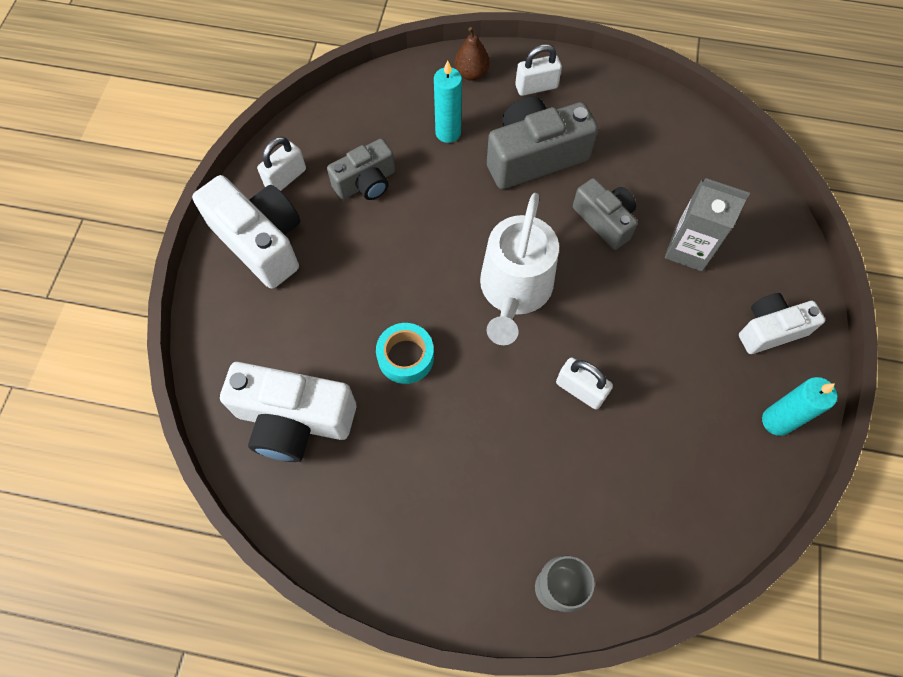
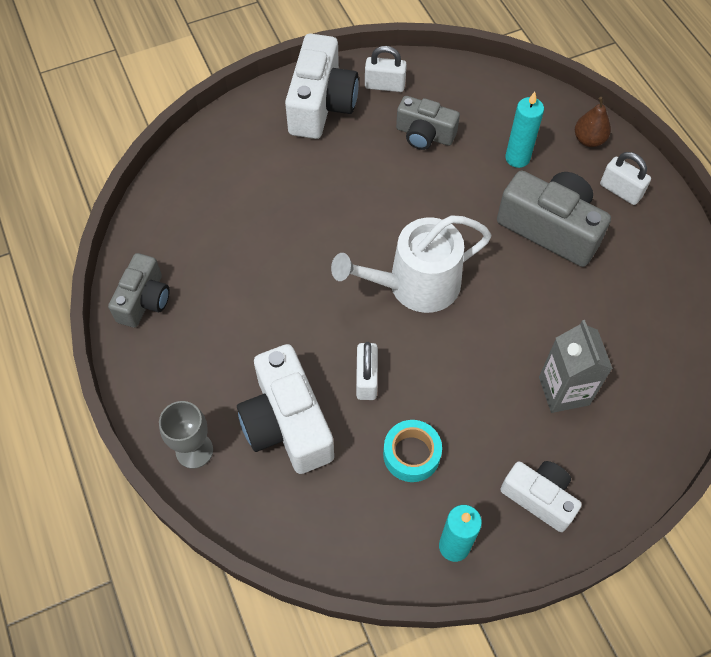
camera: 55 degrees right, 5 degrees down
white camera [220,362,356,462] -> white camera moved to [237,344,334,474]
turquoise tape [376,323,434,384] -> turquoise tape moved to [383,420,442,482]
grey camera [573,178,638,250] -> grey camera moved to [108,253,170,328]

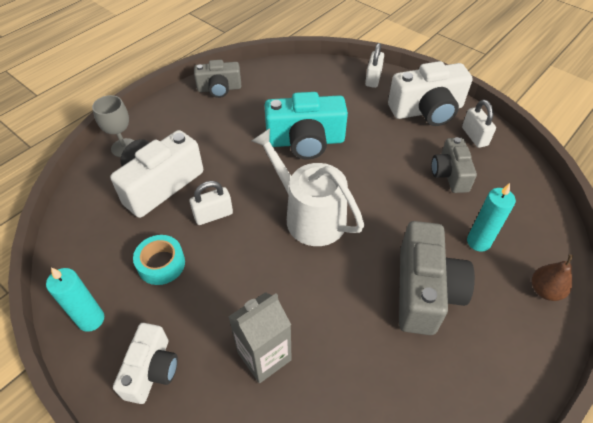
camera: 65 degrees right, 10 degrees down
white padlock [600,152,651,205] -> white padlock moved to [365,43,384,88]
none -> turquoise camera [264,92,348,160]

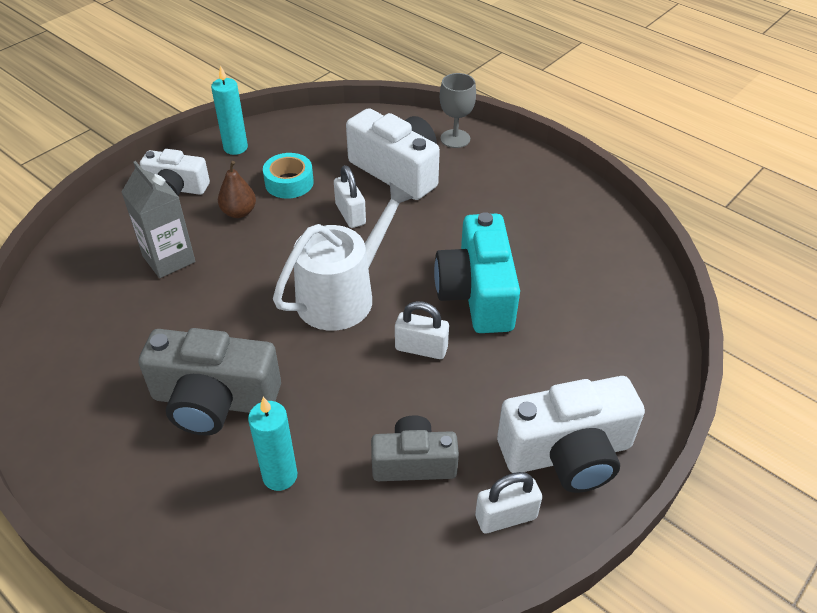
camera: 90 degrees right, 5 degrees down
grey camera [194,60,241,98] -> none
white padlock [365,43,384,88] -> white padlock moved to [395,301,449,359]
white camera [388,61,473,126] -> white camera turned 90 degrees counterclockwise [497,376,645,493]
brown pear [532,254,573,301] -> brown pear moved to [218,161,256,218]

